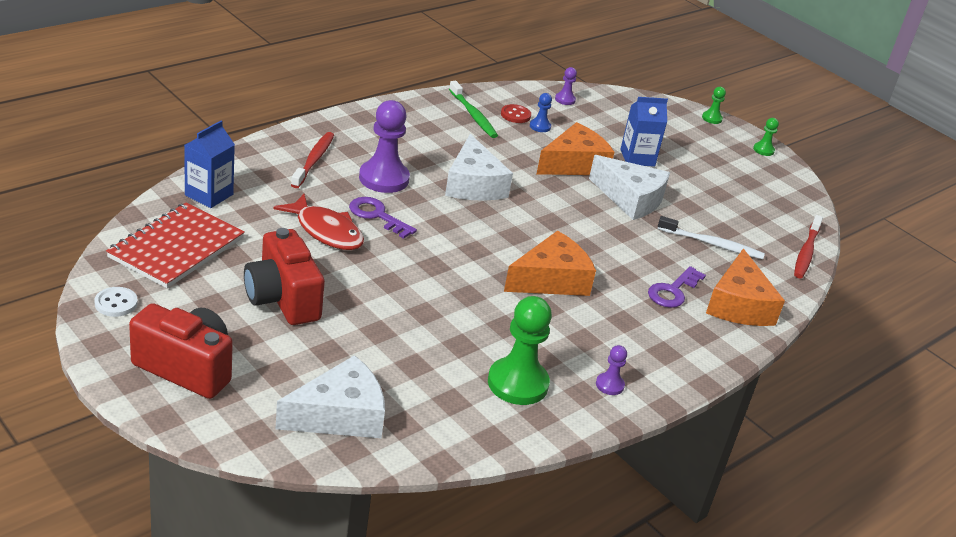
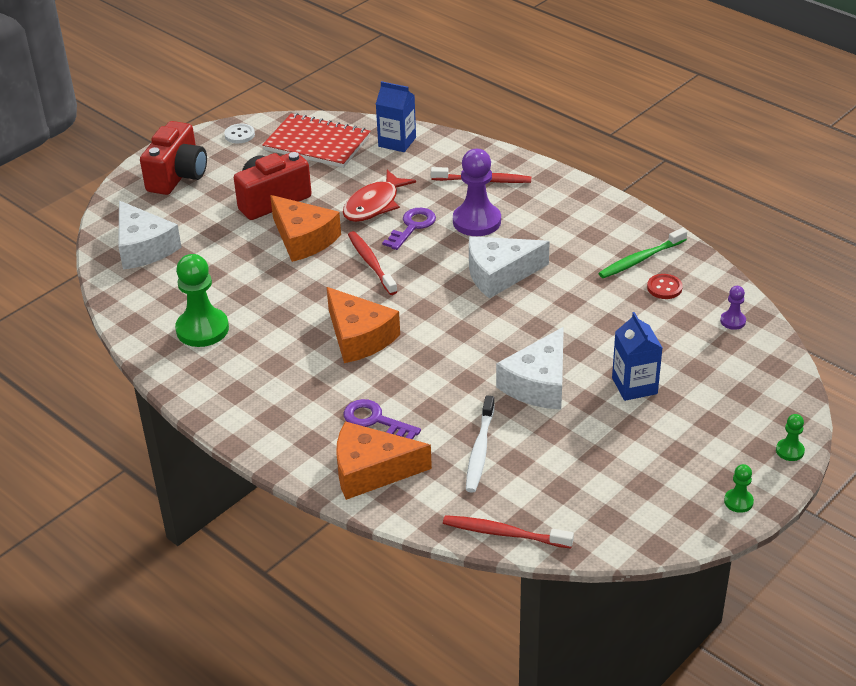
camera: 90 degrees right, 5 degrees up
blue pawn [530,93,552,132] -> none
orange cheese [536,122,614,175] -> orange cheese moved to [270,195,341,262]
purple pawn [596,345,627,395] -> none
none -> red toothbrush [348,231,398,295]

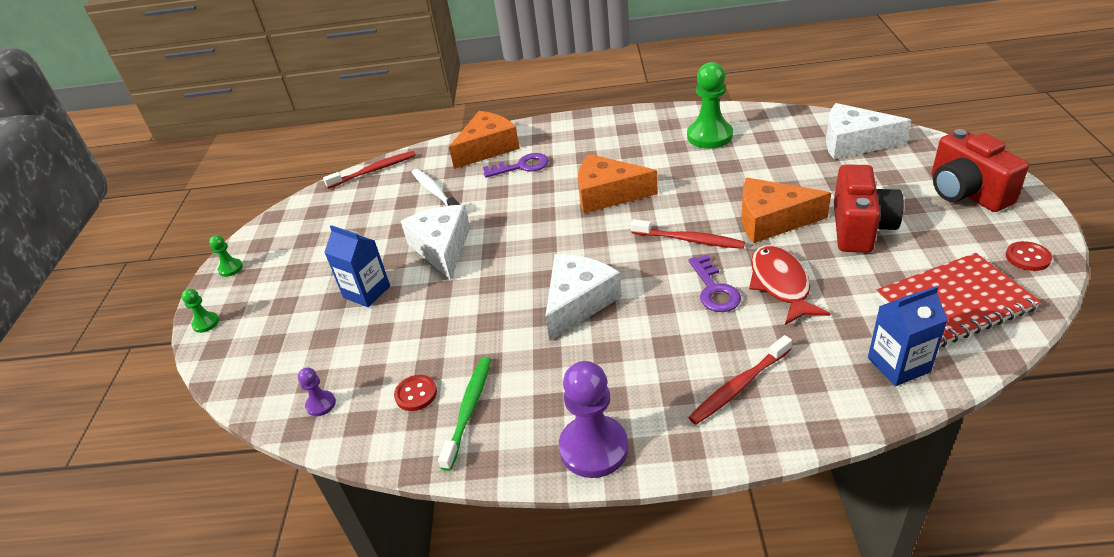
camera: 140 degrees right, 0 degrees up
white button [224,124,255,143] -> red button [1006,241,1052,271]
purple pawn [453,149,501,236] -> purple pawn moved to [559,361,628,478]

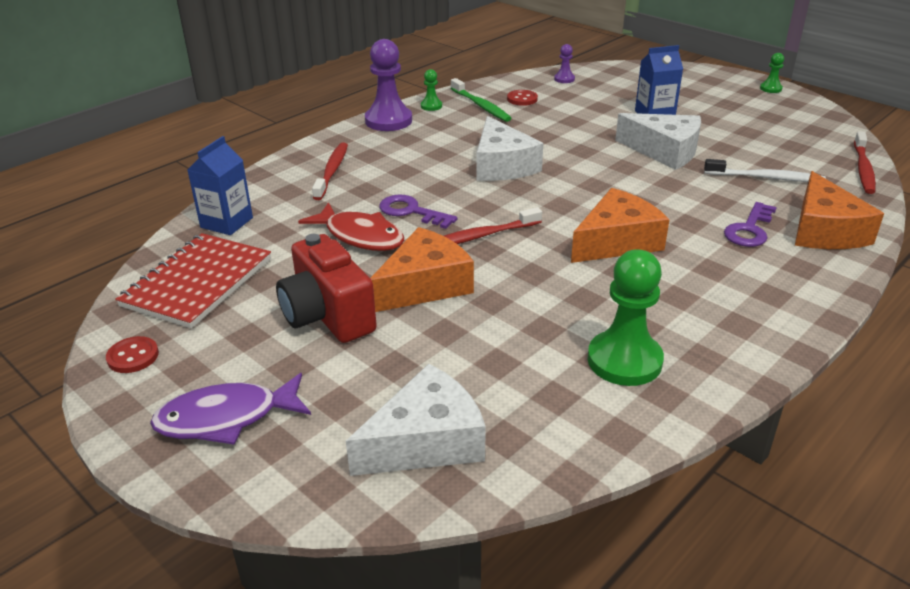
camera: 130 degrees right, 5 degrees down
green pawn [181,289,219,333] -> green pawn moved to [421,69,442,111]
red camera [932,129,1029,212] -> purple fish [150,373,311,445]

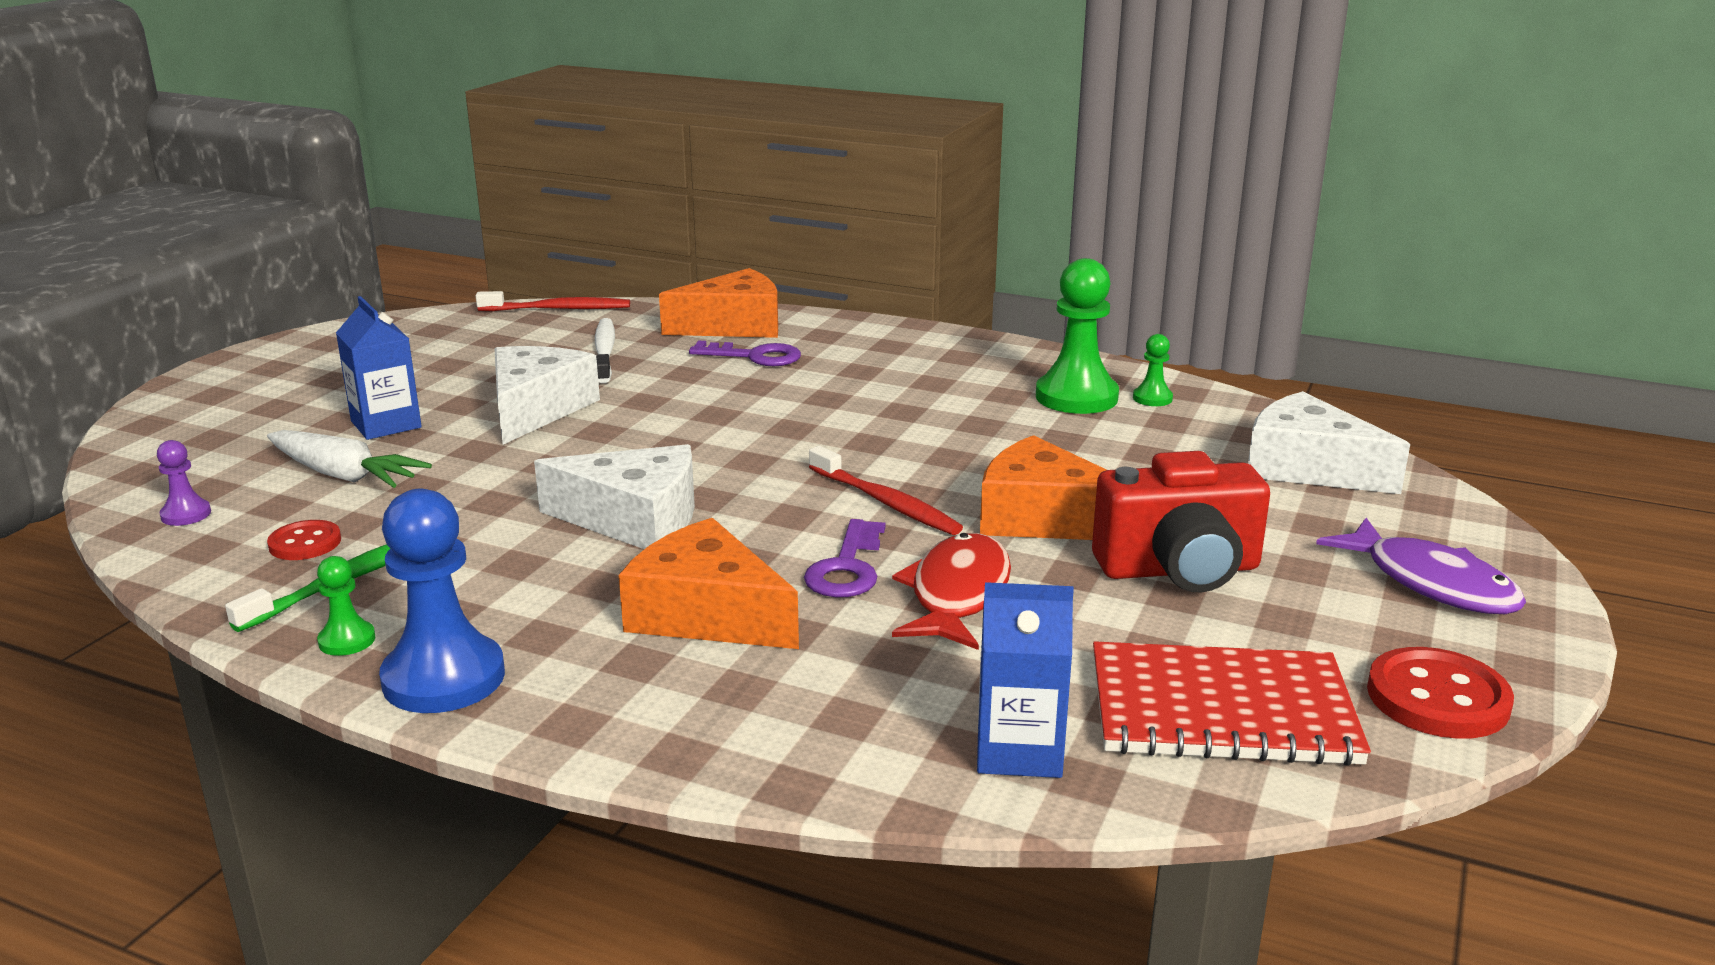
camera: 110 degrees left, 10 degrees down
red button [106,336,159,373] -> red button [1367,647,1514,739], size x1.63
red camera [276,234,377,343] -> red camera turned 45 degrees clockwise [1092,451,1270,593]
red toothbrush [312,142,348,200] -> none
purple pawn [365,39,412,131] -> blue pawn [379,489,505,713]
white cheese [476,116,543,181] -> white cheese turned 45 degrees clockwise [534,444,695,549]
orange cheese [571,188,669,263] -> orange cheese moved to [619,518,799,649]
green pawn [760,53,784,93] -> green pawn moved to [1133,334,1173,406]
none -> white carrot [267,430,432,488]

